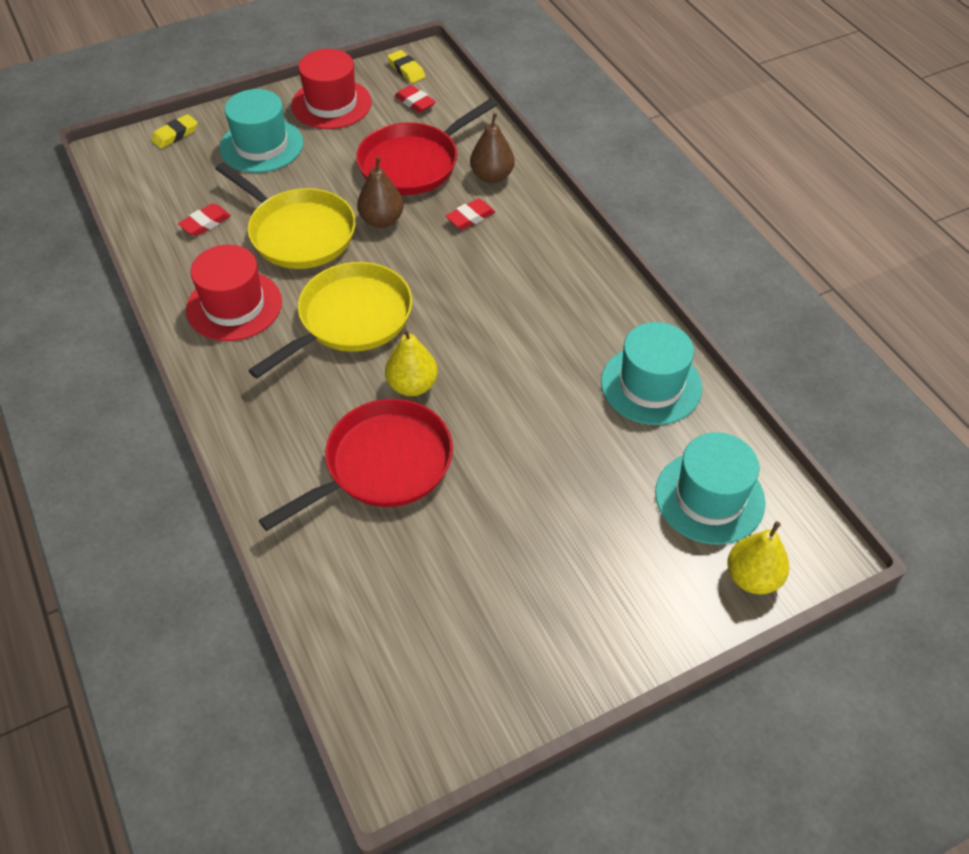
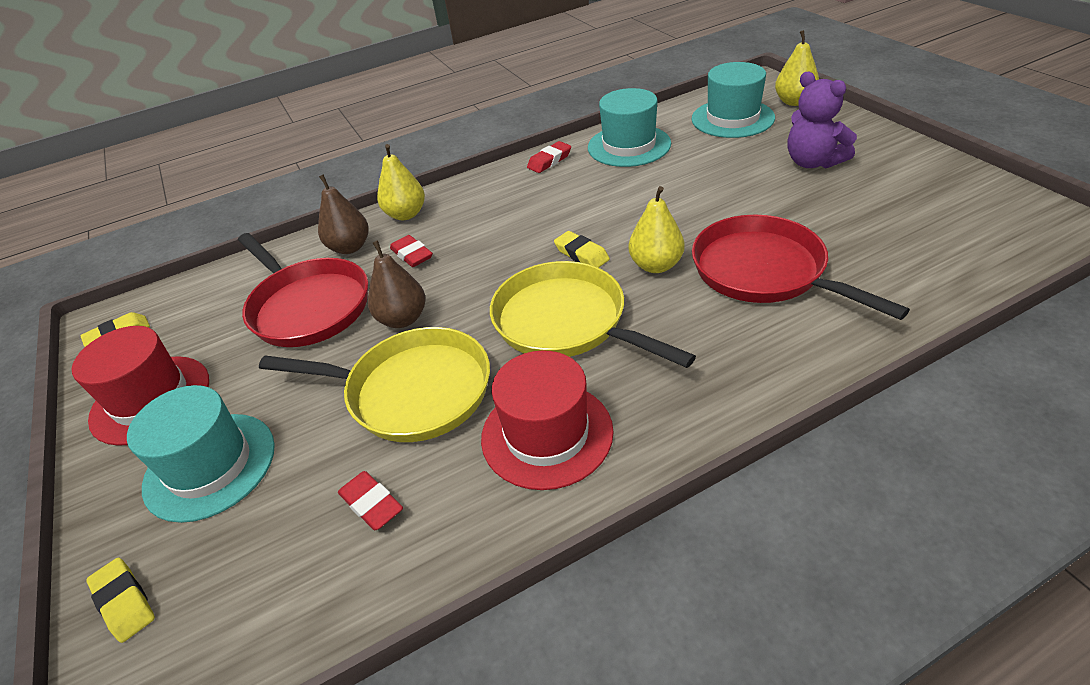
camera: 85 degrees left, 10 degrees down
yellow pan [215,162,356,269] -> yellow pan turned 60 degrees clockwise [259,327,490,442]
red eraser [395,85,436,113] -> red eraser moved to [527,141,571,173]
none -> yellow pear [377,144,425,220]
none -> yellow eraser [554,231,610,268]
none -> purple teddy bear [788,72,857,169]

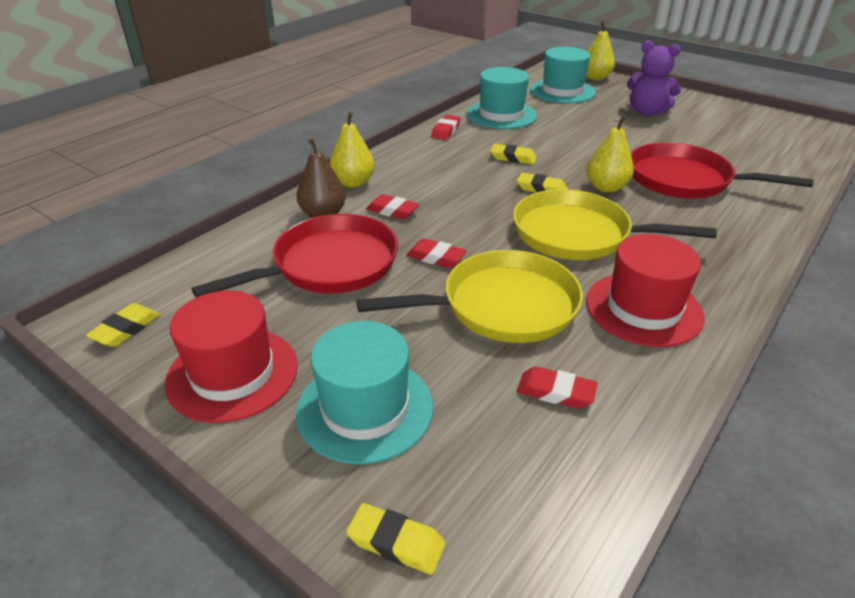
camera: 30 degrees left, 5 degrees down
red pan [238,233,368,347] -> red pan turned 60 degrees counterclockwise [192,214,398,297]
brown pear [368,241,426,328] -> red eraser [406,238,467,268]
none -> yellow eraser [490,144,537,165]

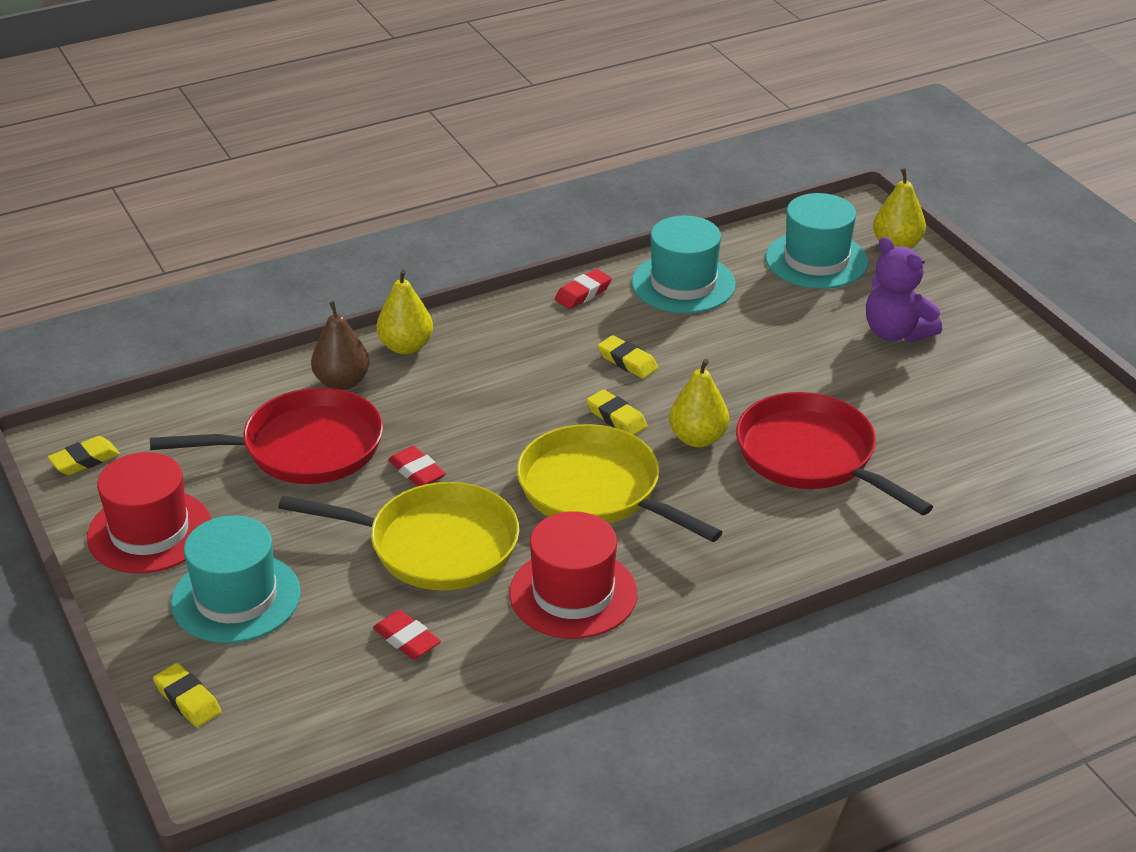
camera: 25 degrees right, 0 degrees up
red eraser [366,194,420,219] -> none

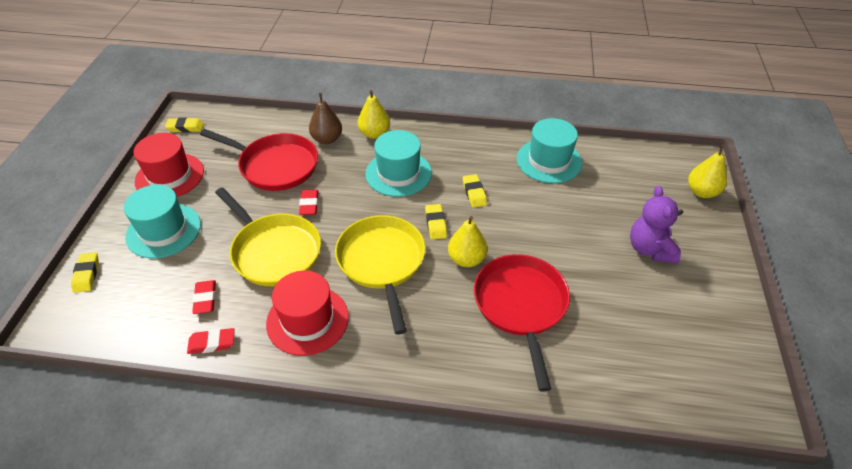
camera: 35 degrees right, 10 degrees up
red eraser [555,269,612,309] -> red eraser moved to [187,328,235,354]
turquoise hat [765,193,868,289] -> turquoise hat moved to [365,130,432,197]

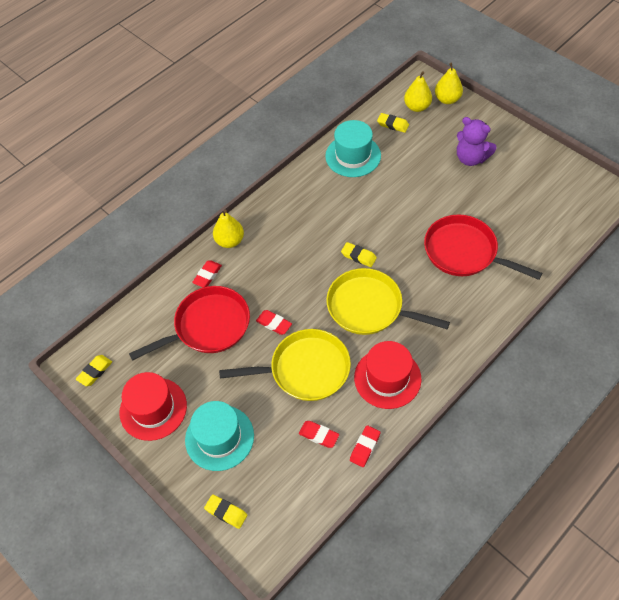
camera: 50 degrees left, 10 degrees up
brown pear [309,93,342,144] -> red eraser [192,260,222,287]
turquoise hat [365,130,432,197] -> none
yellow pear [448,216,488,267] -> yellow pear moved to [404,71,432,112]
yellow eraser [463,174,487,208] -> yellow eraser moved to [377,113,409,133]

